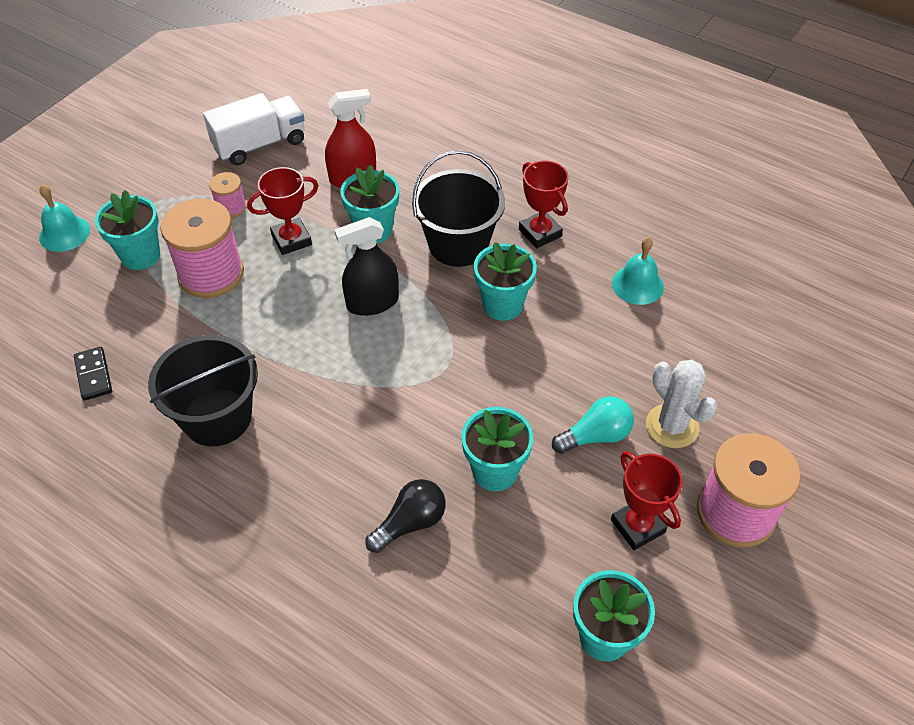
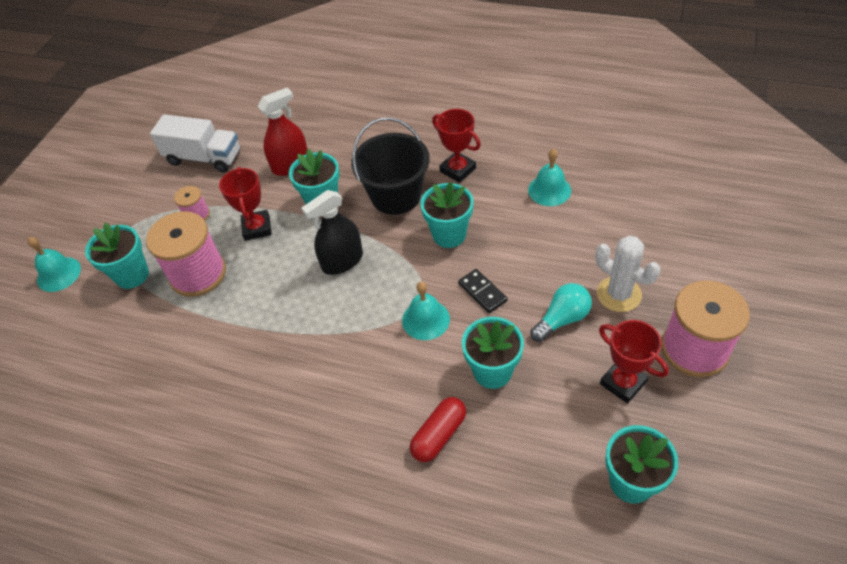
camera: 10 degrees left, 0 degrees up
black domino [74,347,112,401] -> black domino moved to [458,269,507,313]
black bucket [148,335,258,446] -> none
white truck [203,93,304,165] -> white truck turned 60 degrees clockwise [150,114,240,172]
red trophy [247,167,319,255] -> red trophy turned 60 degrees counterclockwise [219,167,272,241]
black light bulb [365,479,446,553] -> red capsule [410,397,466,462]
none -> turquoise bell [402,282,450,340]

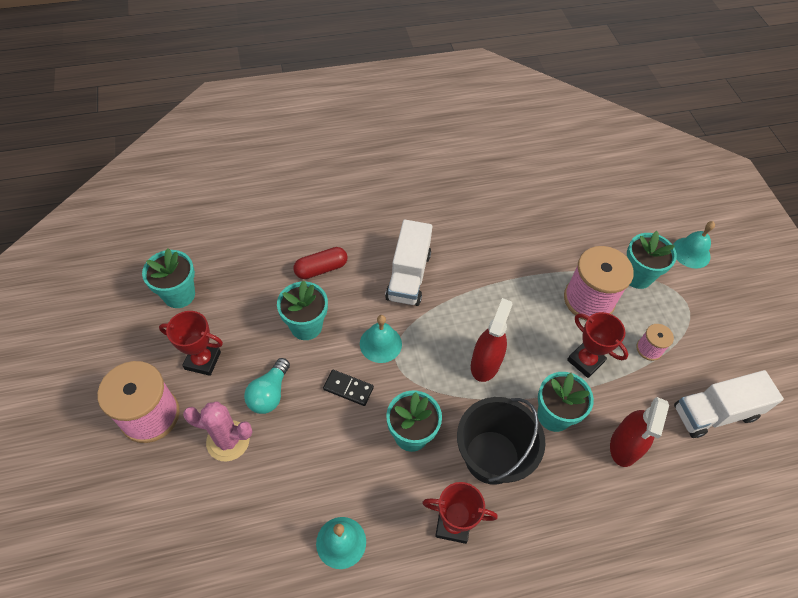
camera: 140 degrees right, 5 degrees up
black spray bottle [301,190,363,275] -> red spray bottle [471,298,513,382]
red capsule [410,397,466,462] -> red capsule turned 60 degrees clockwise [293,247,348,279]
white cactus [596,236,661,312] -> pink cactus [183,401,252,462]
none -> white truck [385,219,433,306]

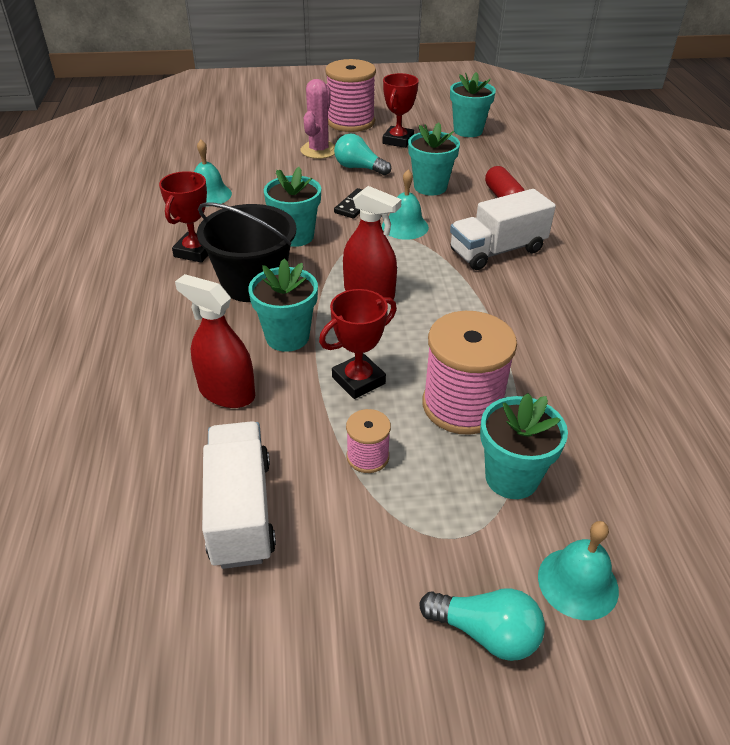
camera: 100 degrees right, 15 degrees down
white truck [385,219,433,306] -> white truck turned 45 degrees counterclockwise [450,189,556,270]
none -> turquoise light bulb [419,588,545,661]

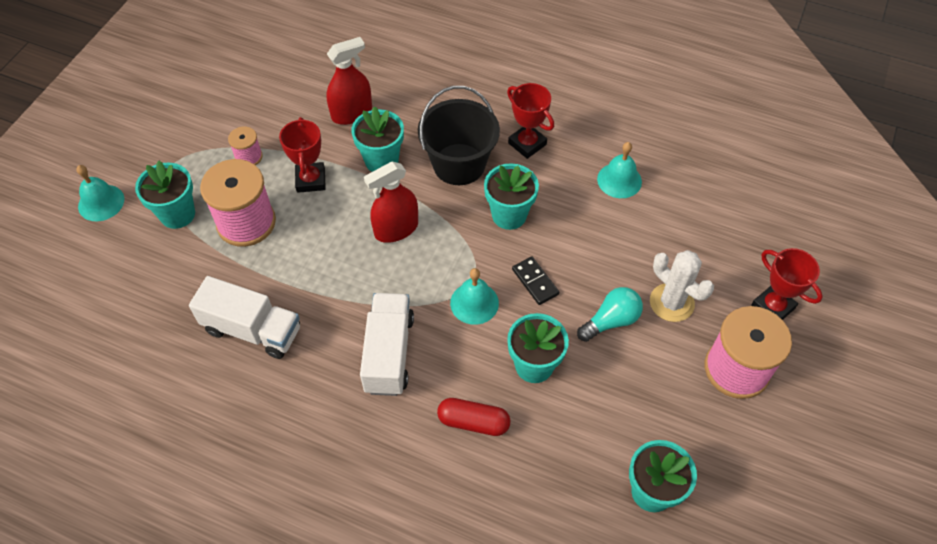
camera: 120 degrees right, 15 degrees up
white truck [202,421,276,569] -> white truck moved to [189,276,300,359]
pink cactus [301,79,335,159] -> white cactus [650,250,714,322]
red trophy [382,73,419,148] -> red trophy moved to [751,248,823,320]
turquoise light bulb [419,588,545,661] -> none

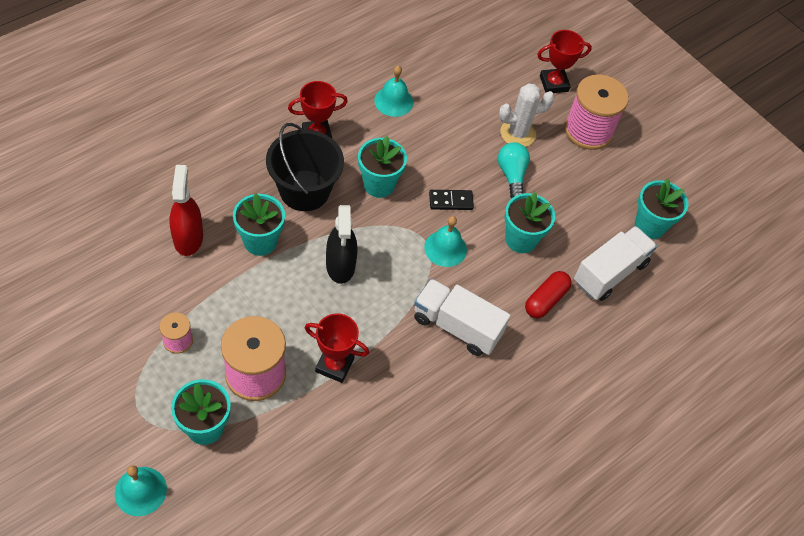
camera: 70 degrees left, 0 degrees up
white truck [189,276,300,359] -> white truck moved to [574,226,657,301]
red trophy [279,117,326,193] -> red trophy moved to [305,313,369,383]
red spray bottle [364,162,418,243] -> black spray bottle [326,205,357,284]

